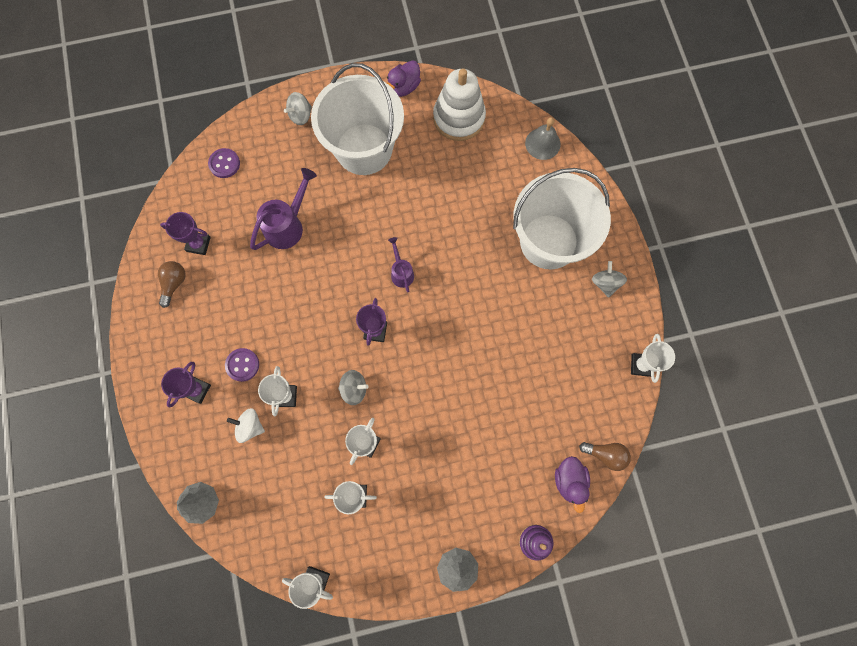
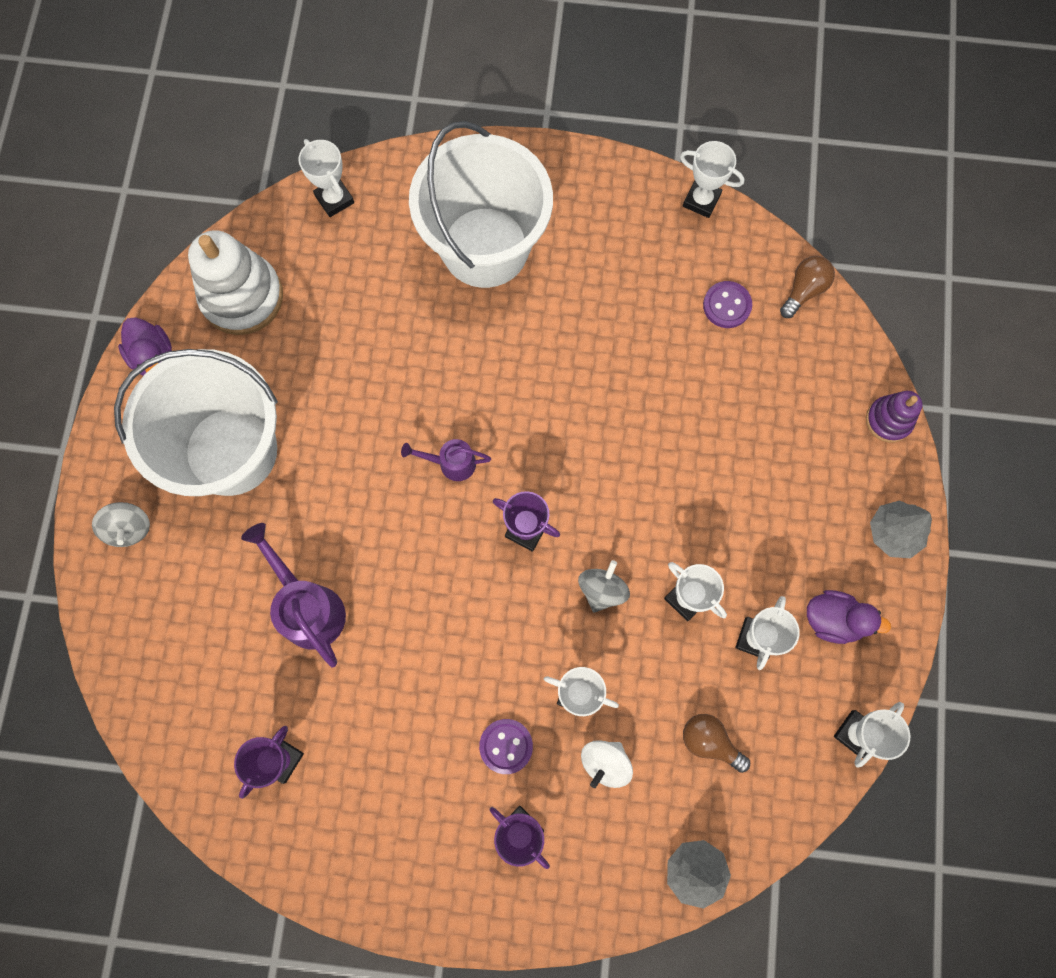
camera: 70 degrees left, 0 degrees up
brown light bulb [158,261,186,308] -> brown light bulb moved to [683,714,750,773]
purple button [208,148,240,178] -> purple button moved to [703,281,752,328]
grey bell [525,117,560,160] -> white trophy [299,139,354,217]
purple duck [555,456,590,513] -> purple duck moved to [807,590,891,644]
grey spinning top [592,261,627,298] -> none

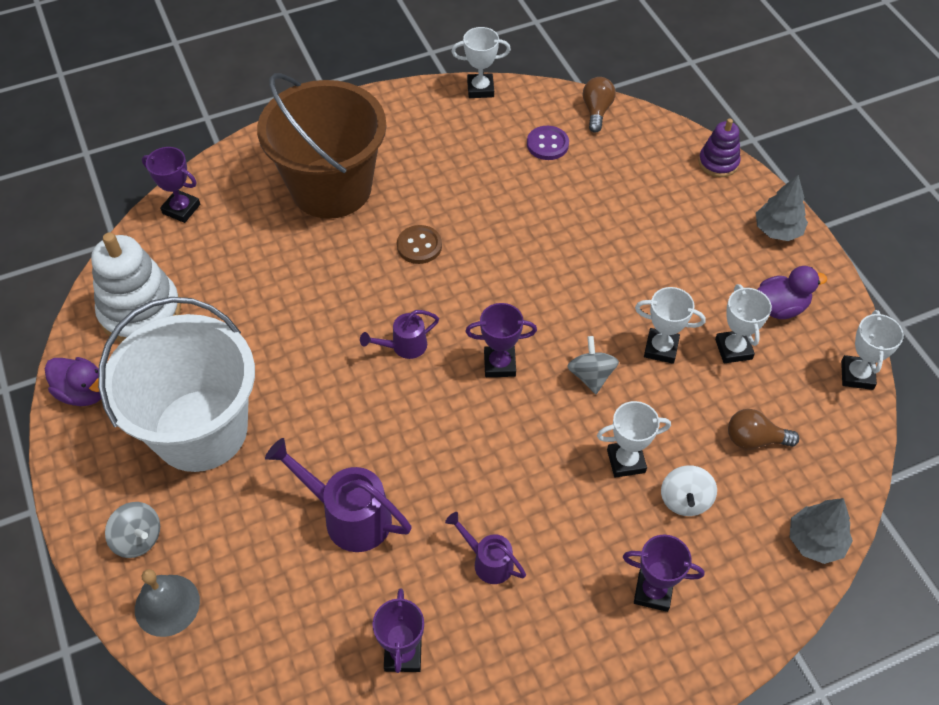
camera: 30 degrees left, 20 degrees down
white trophy [299,139,354,217] -> purple trophy [142,147,200,223]
white bucket [409,121,553,288] -> brown bucket [257,73,386,219]
purple button [479,719,533,774] -> none
none -> grey bell [135,569,200,637]
none -> brown button [397,225,442,264]
none -> purple watering can [445,512,526,584]

